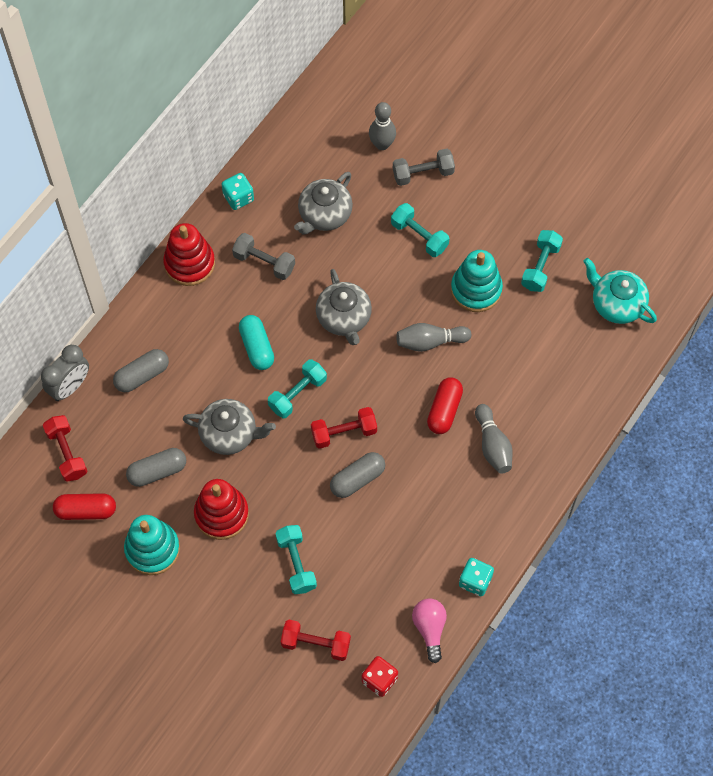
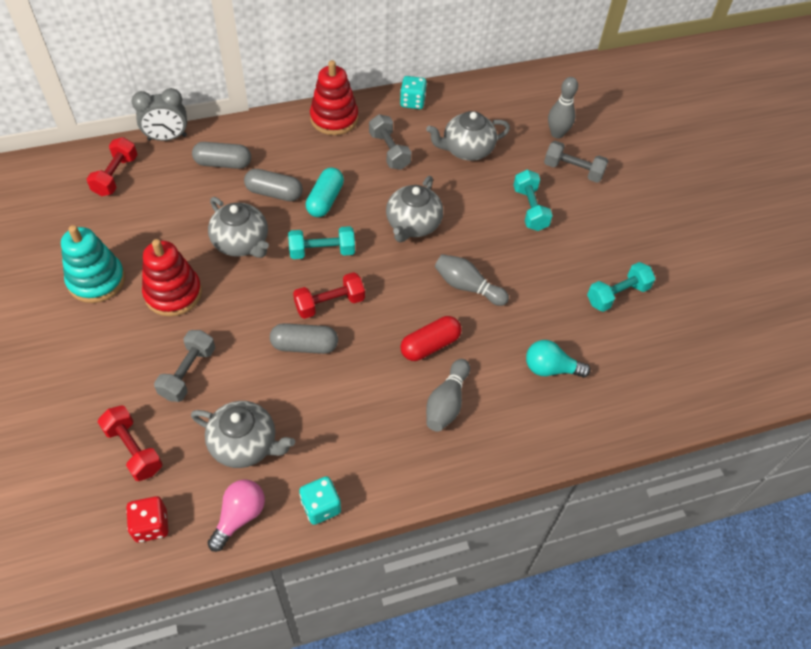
camera: 35 degrees right, 10 degrees down
red capsule [53,493,116,520] -> none
grey capsule [126,448,186,487] -> grey capsule moved to [244,169,303,201]
turquoise dumbbell [275,525,317,594] -> grey dumbbell [154,330,215,402]
red dumbbell [311,407,377,449] -> red dumbbell turned 45 degrees counterclockwise [293,272,365,319]
turquoise stacking toy [451,250,503,312] -> none
turquoise teapot [583,258,657,324] -> none
none -> grey teapot [191,401,295,468]
none -> turquoise light bulb [526,340,591,378]

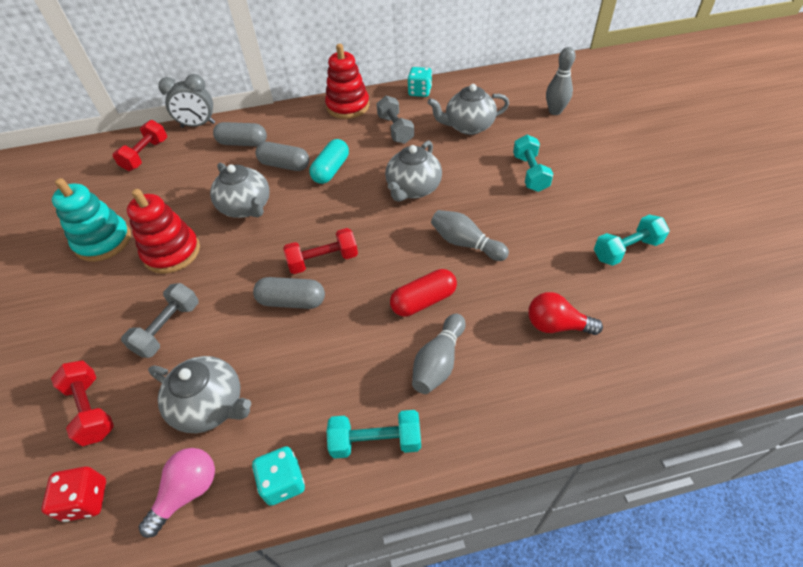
camera: 10 degrees right, 5 degrees down
turquoise dumbbell [288,226,355,259] -> turquoise dumbbell moved to [327,410,421,459]
turquoise light bulb [526,340,591,378] -> red light bulb [528,292,603,335]
grey dumbbell [544,141,608,183] -> none

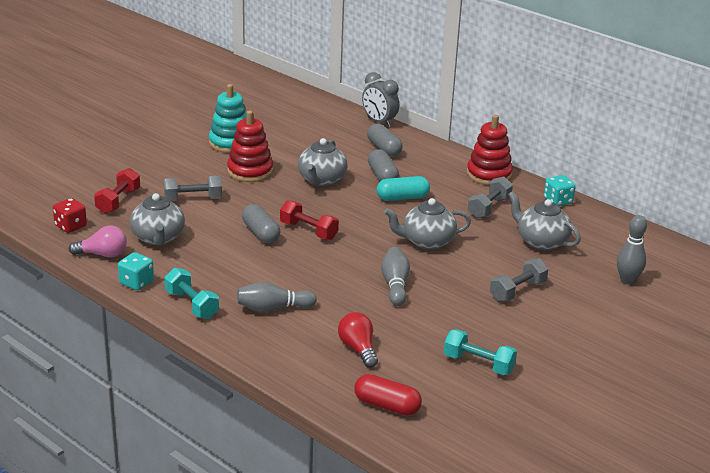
camera: 50 degrees right, 20 degrees down
red dumbbell [112,120,167,171] -> none
red capsule [390,269,457,317] -> red capsule moved to [354,374,422,416]
turquoise dumbbell [513,135,553,192] -> grey dumbbell [490,258,548,302]

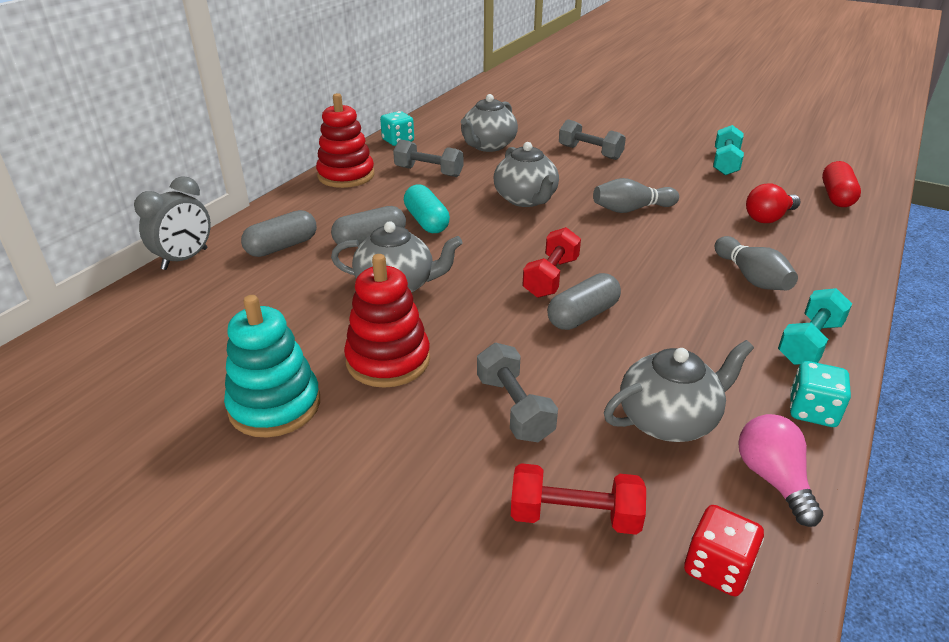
camera: 100 degrees left, 5 degrees up
grey bowling pin [617,215,647,285] -> none

